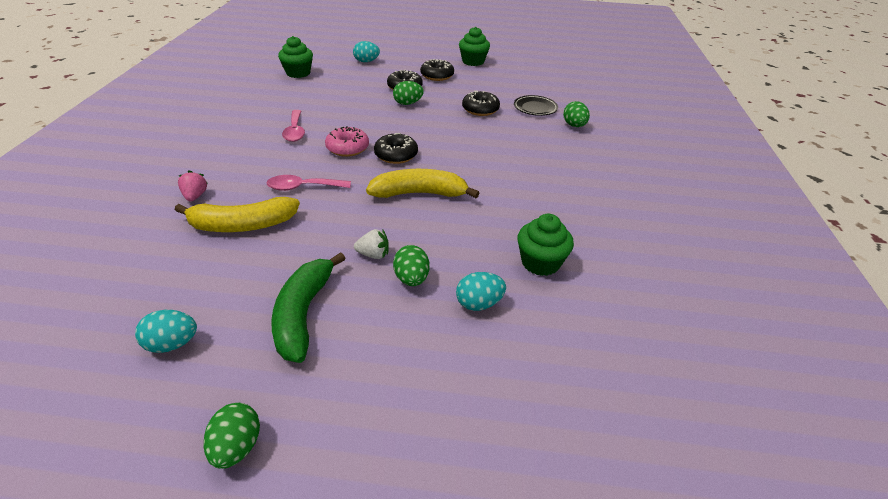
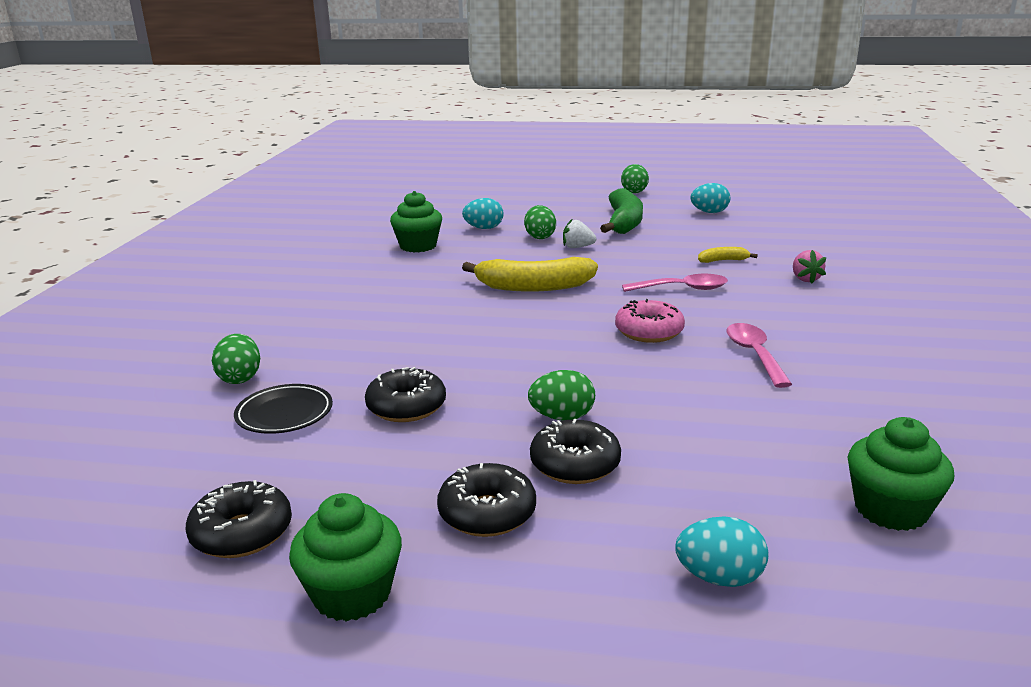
camera: 175 degrees left, 15 degrees down
yellow banana [175,197,300,232] -> yellow banana [698,247,758,263], size x0.47
black donut [374,133,418,164] -> black donut moved to [186,480,292,558]

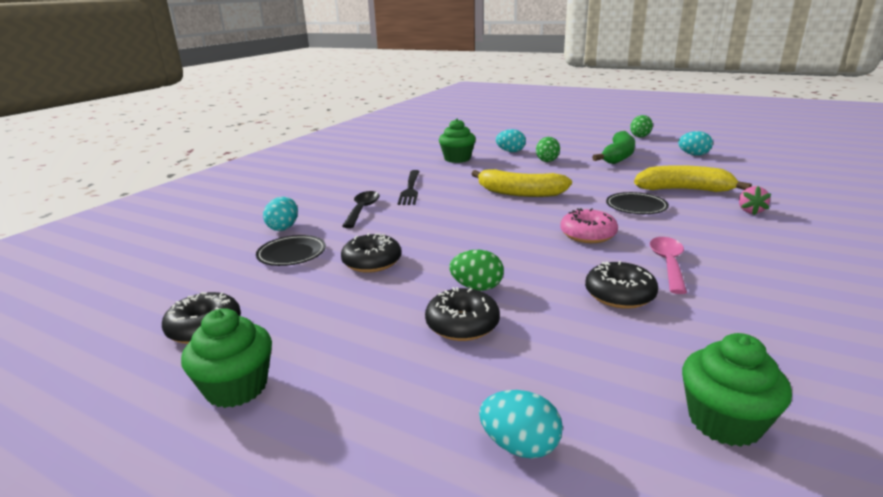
camera: 20 degrees right, 0 degrees up
green egg [212,334,260,384] -> turquoise egg [263,197,298,231]
black donut [437,463,536,537] -> black donut moved to [585,261,658,309]
white strawberry [563,219,596,248] -> none
pink spoon [622,274,728,292] -> black plate [606,192,669,214]
yellow banana [698,247,758,263] -> yellow banana [634,165,752,192], size x2.15
none -> black spoon [342,191,380,228]
none -> black fork [398,170,420,205]

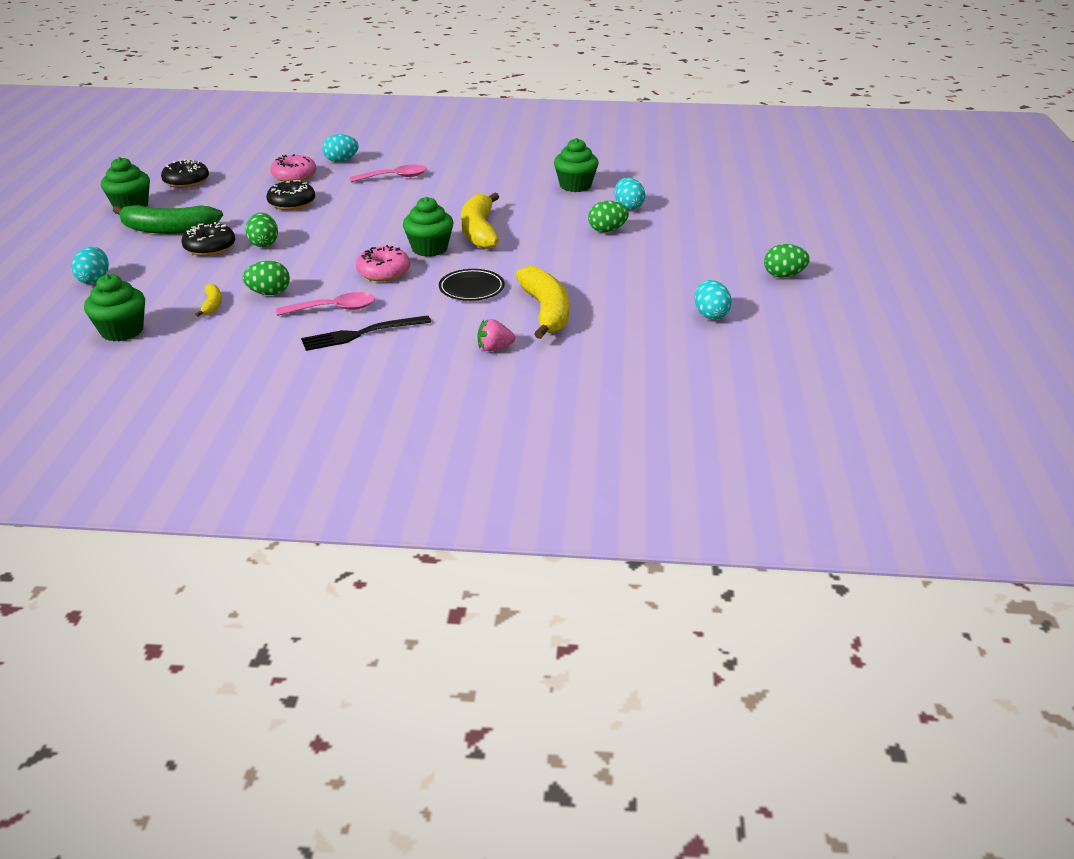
camera: 65 degrees right, 10 degrees up
black plate [256,235,326,266] -> pink donut [270,154,316,182]
black spoon [342,191,380,228] -> pink spoon [350,165,427,182]
black fork [398,170,420,205] -> black fork moved to [301,315,431,351]
black donut [585,261,658,309] -> green egg [242,261,290,295]
green banana [592,131,635,164] -> green banana moved to [113,205,223,234]
none -> yellow banana [195,284,222,317]
none -> green cupcake [403,197,454,257]

